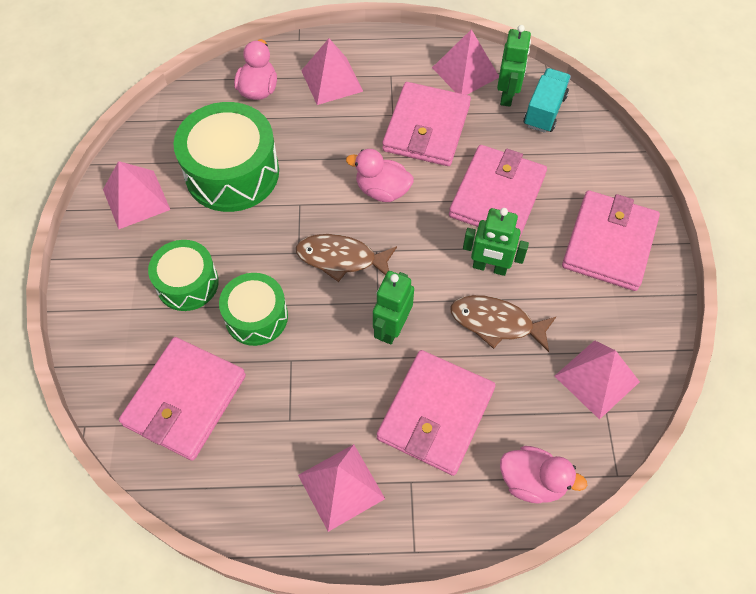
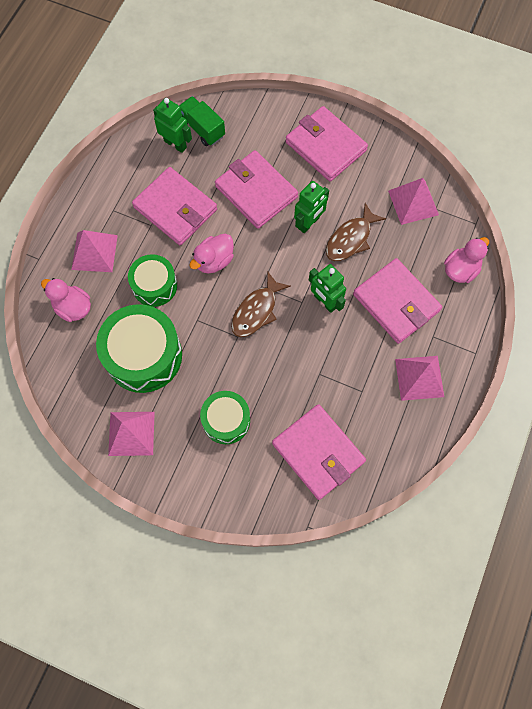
camera: 65 degrees left, 10 degrees up
green drum [219,273,288,346] -> green drum moved to [128,254,177,307]
pink pyramid [432,29,499,95] -> none
turquoise truck [523,68,571,133] -> green truck [179,96,225,146]

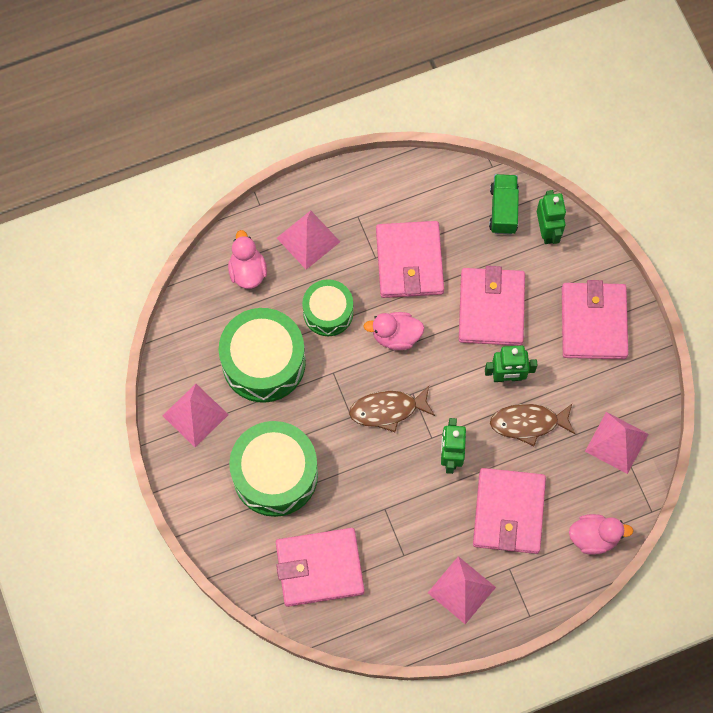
camera: 45 degrees right, 0 degrees up
green robot [153,98,192,153] -> green robot moved to [537,190,566,244]
green drum [200,391,250,444] -> green drum [229,421,318,517], size x1.65
pink wallet [272,404,366,500] -> pink wallet turned 75 degrees clockwise [276,528,365,607]

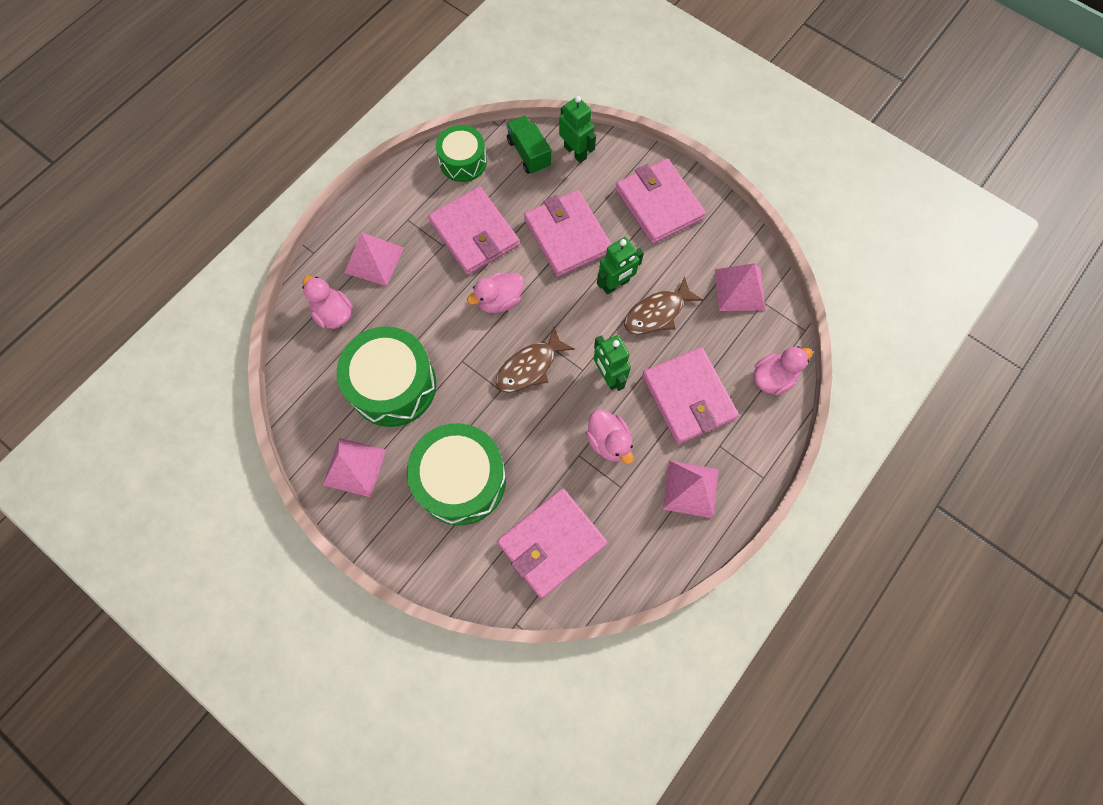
camera: 30 degrees left, 0 degrees up
green drum [302,279,353,336] -> green drum moved to [436,125,487,182]
none -> pink duck [586,409,634,465]

